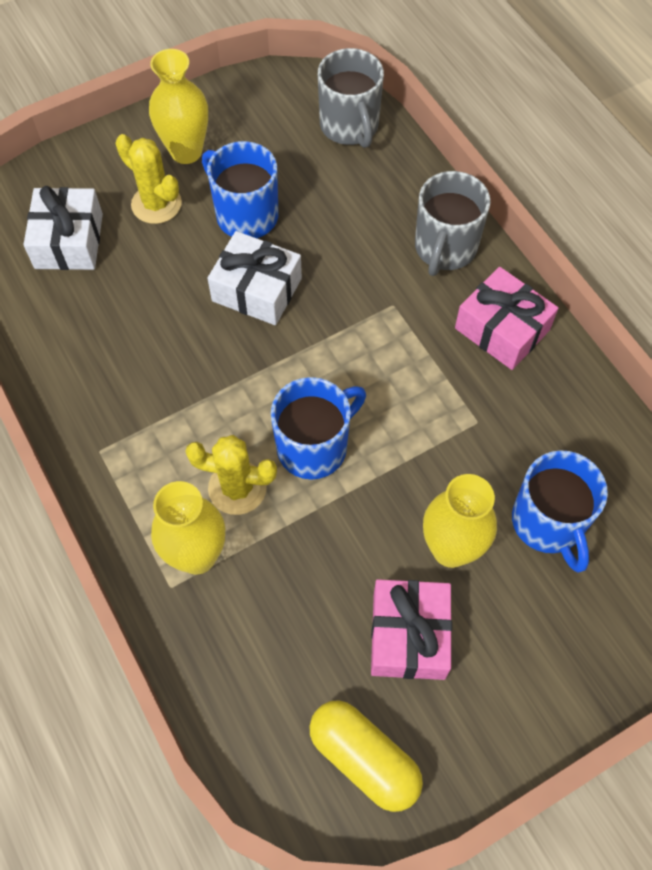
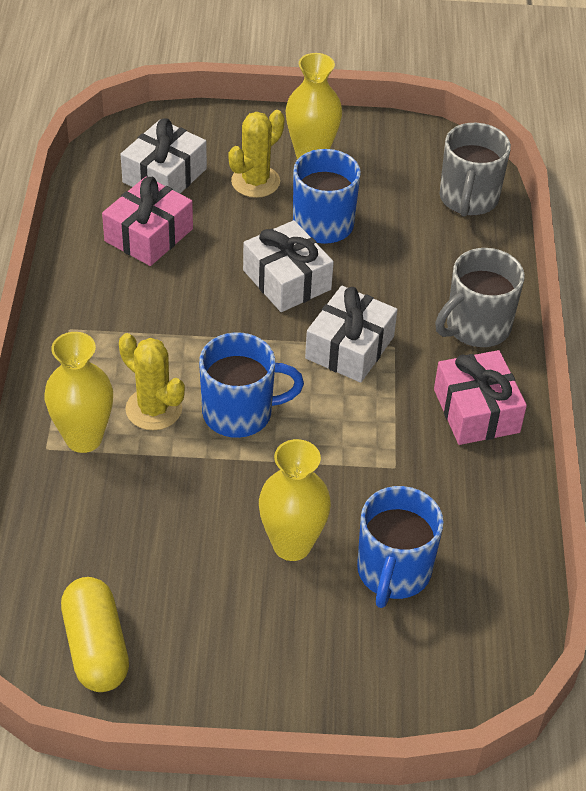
camera: 30 degrees right, 15 degrees down
yellow cactus [115,134,182,224] -> yellow cactus turned 60 degrees clockwise [229,110,285,198]
pink gift [371,579,452,680] -> pink gift moved to [102,176,193,266]
none -> white gift [305,286,398,383]

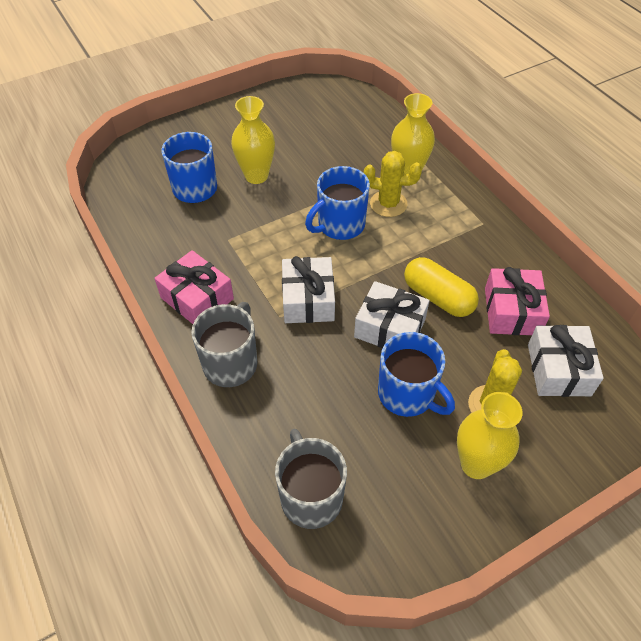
camera: 150 degrees right, 5 degrees up
yellow capsule [61,577,129,692] -> yellow capsule moved to [404,257,479,317]

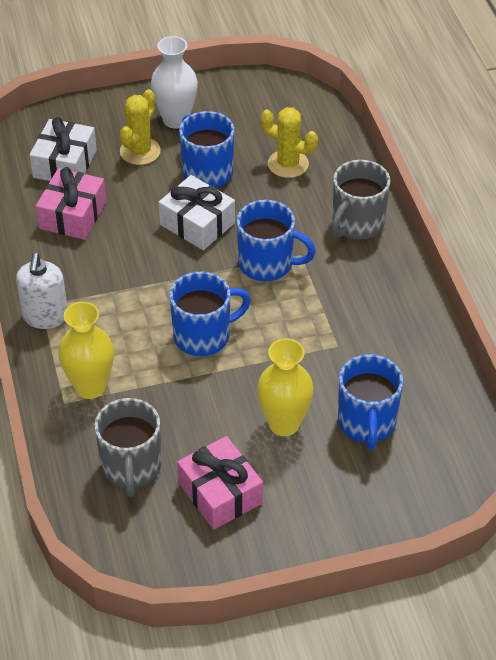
camera: 165 degrees left, 5 degrees down
pink gift [154,250,234,324] -> pink gift moved to [177,436,263,530]
grey mug [275,429,347,529] -> grey mug moved to [94,398,161,497]
white gift [282,256,335,323] -> blue mug [237,200,316,281]
yellow cactus [364,151,422,217] -> yellow cactus moved to [261,107,318,178]
yellow capsule [404,257,479,317] -> none
yellow vase [457,392,523,479] -> white vase [151,36,198,129]
none -> white soap dispenser [16,253,67,329]

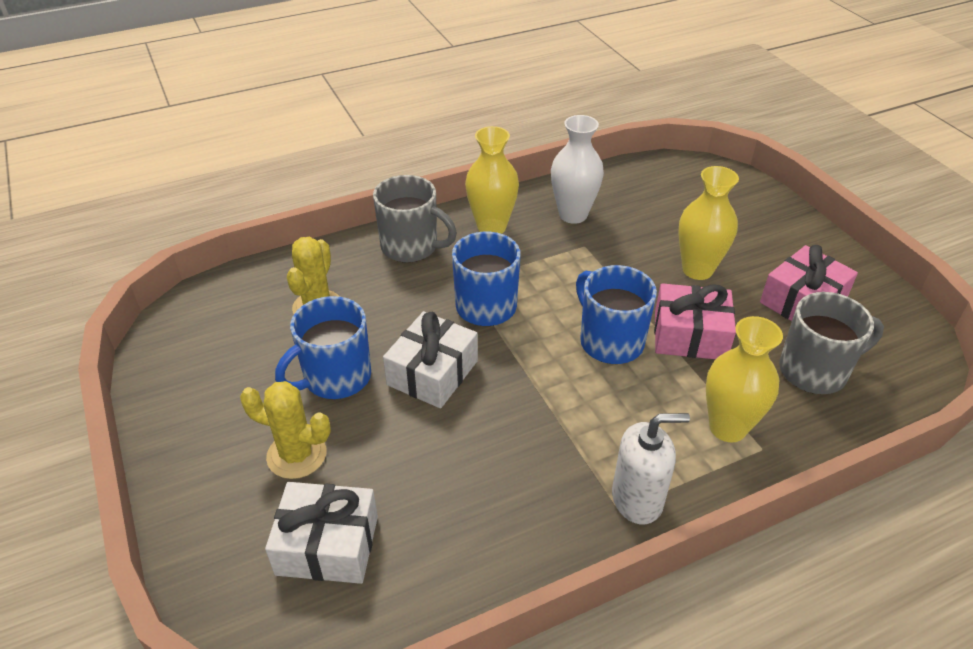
camera: 100 degrees left, 5 degrees down
pink gift [36,167,106,240] -> pink gift moved to [654,283,736,359]
white vase [151,36,198,129] -> white vase moved to [551,115,604,224]
blue mug [338,354,403,450] -> none
none -> yellow vase [465,126,519,234]

